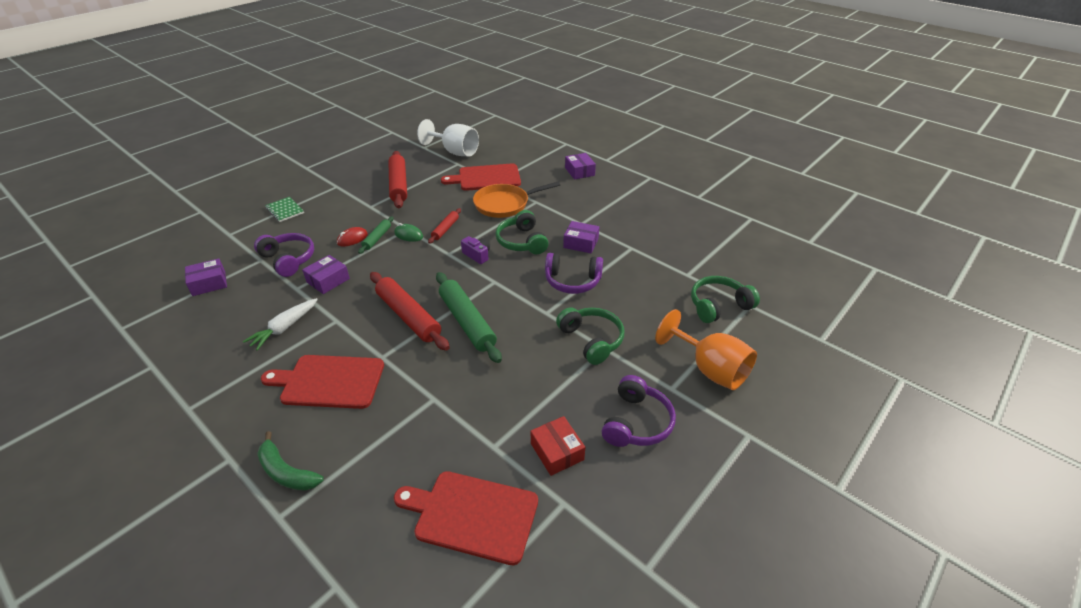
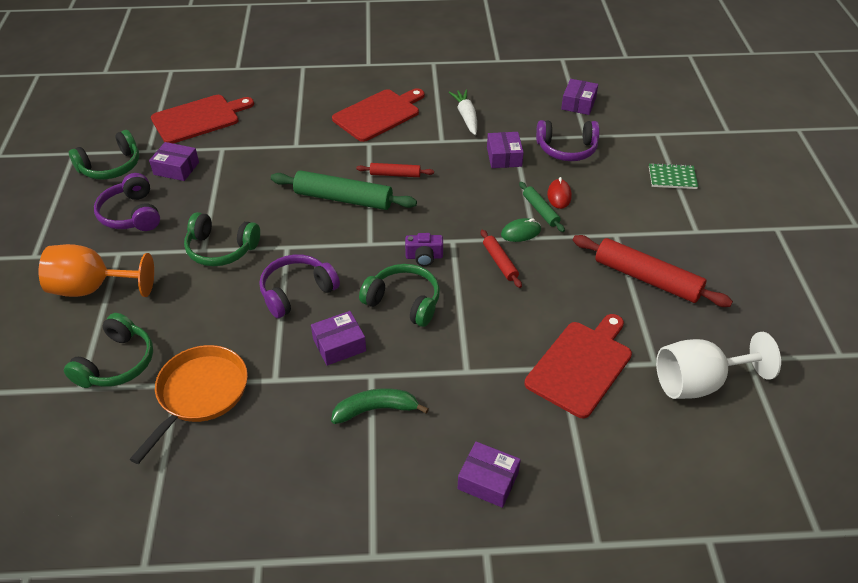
camera: 135 degrees right, 5 degrees up
green banana [257,431,324,491] -> green banana moved to [331,388,429,424]
red rolling pin [370,272,450,351] -> red rolling pin [356,163,434,177], size x0.53
orange pan [473,182,560,218] -> orange pan moved to [130,345,248,464]
red box [531,416,585,476] -> purple box [149,142,199,181]
none -> green headphones [69,130,139,180]

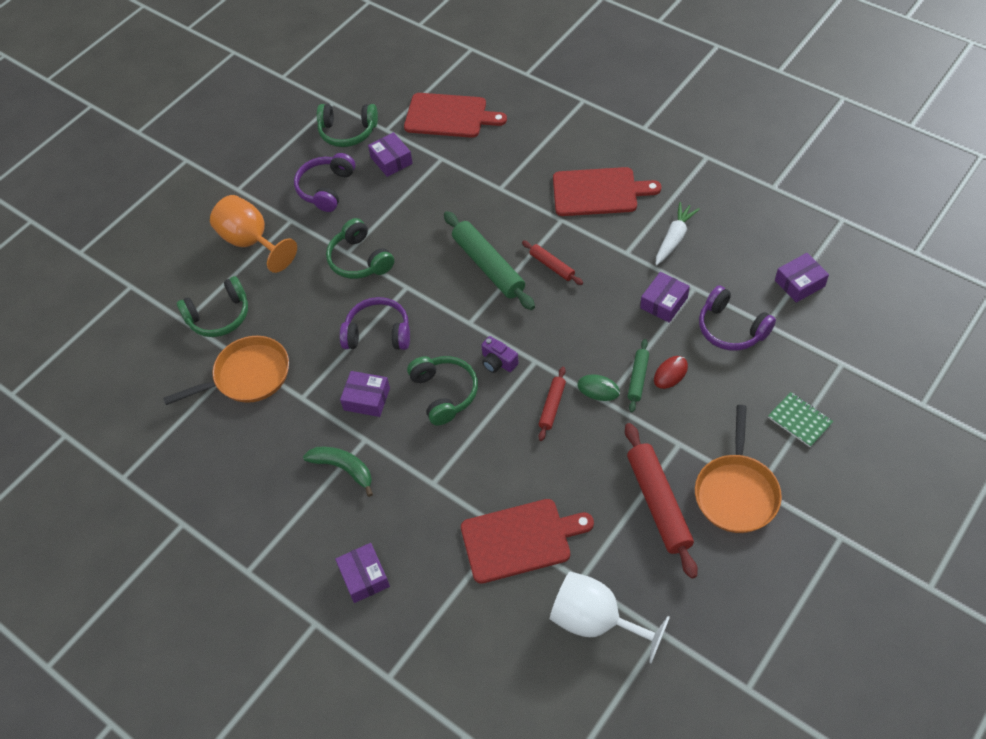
camera: 45 degrees right, 10 degrees up
none -> orange pan [695,405,782,533]

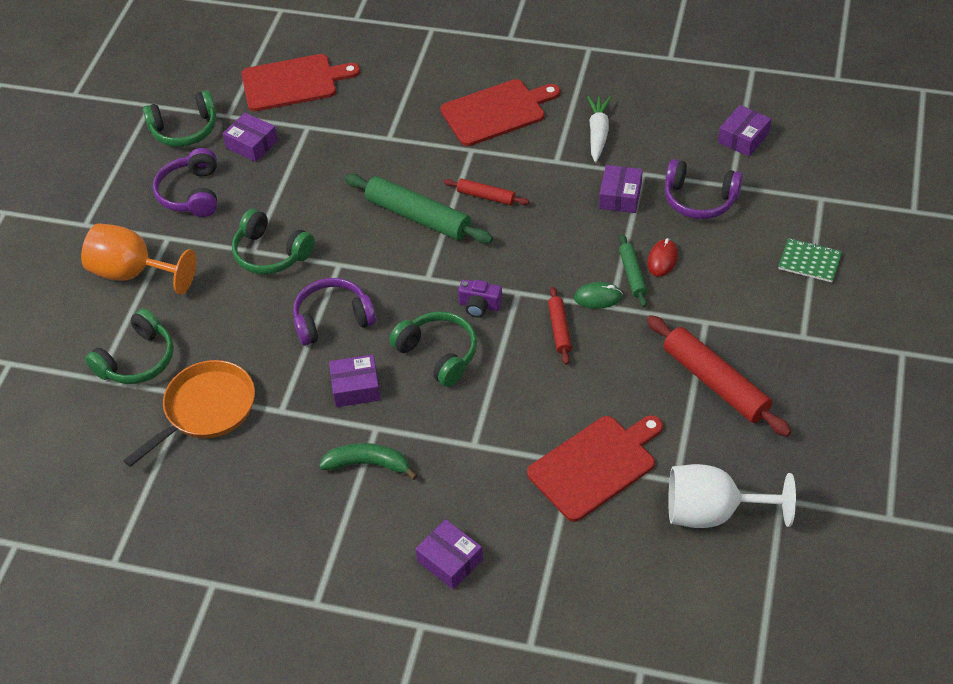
camera: 25 degrees left, 5 degrees down
orange pan [695,405,782,533] -> none

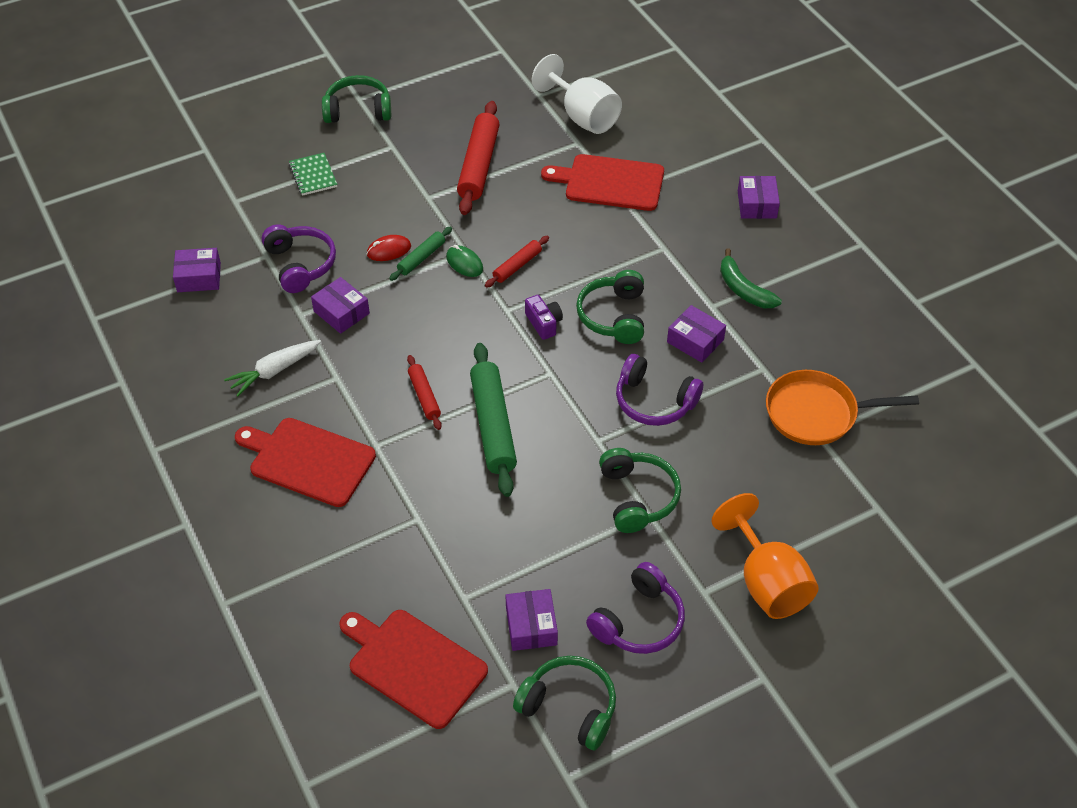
camera: 135 degrees left, 0 degrees up
green headphones [85,308,174,384] -> green headphones moved to [322,75,391,123]
purple box [599,165,643,213] -> purple box turned 75 degrees clockwise [311,277,370,334]

